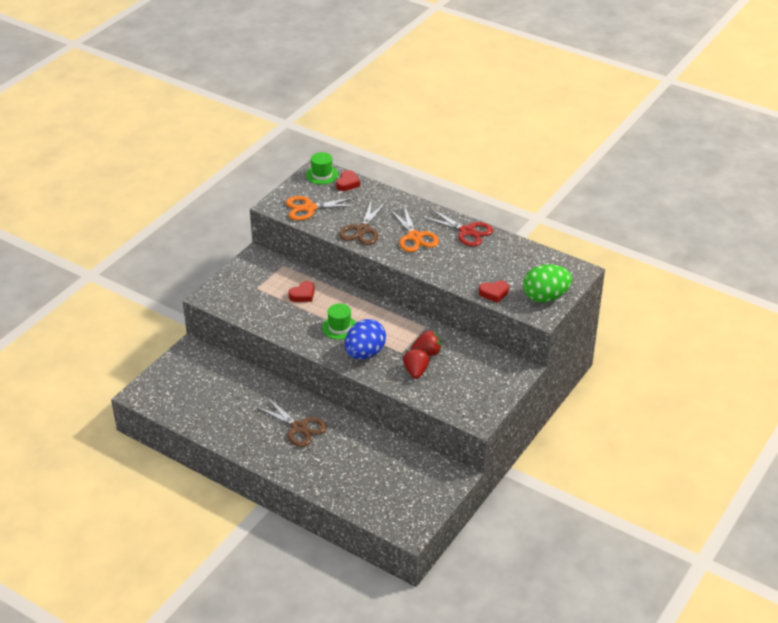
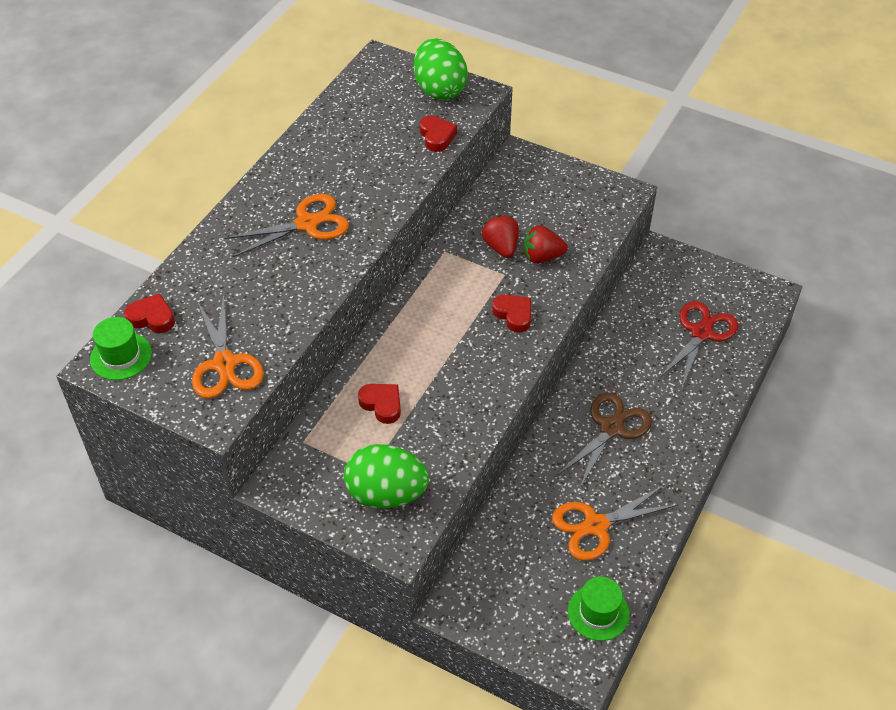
camera: 95 degrees left, 10 degrees up
green hat [322,304,356,339] -> green hat moved to [568,577,630,641]
brown scissors [339,200,387,245] -> none
blue egg [345,319,386,359] -> red heart [492,294,531,333]
red scissors [421,208,493,247] -> red scissors moved to [659,301,738,388]
none -> green egg [344,444,429,509]
none -> orange scissors [552,485,678,561]

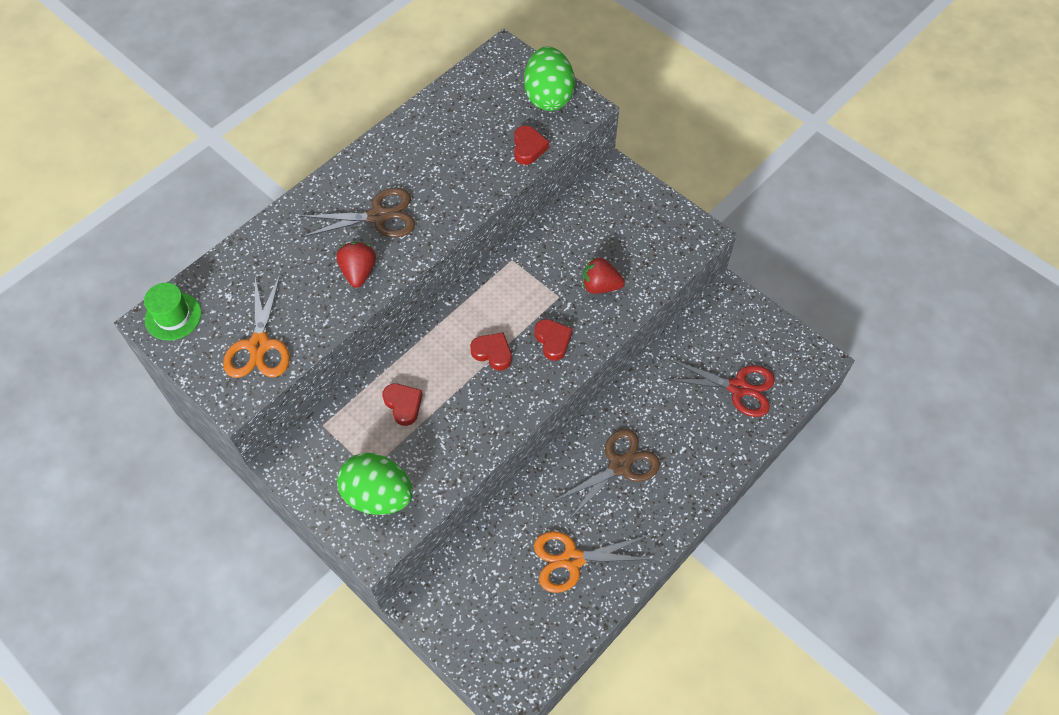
camera: 15 degrees right, 10 degrees up
red heart [124,293,175,333] -> red heart moved to [470,332,512,371]
orange scissors [224,194,349,257] -> brown scissors [299,188,415,238]
red strawberry [482,215,519,258] -> red strawberry moved to [336,242,376,288]
green hat [568,577,630,641] -> none
red scissors [659,301,738,388] -> red scissors turned 60 degrees clockwise [664,359,775,417]

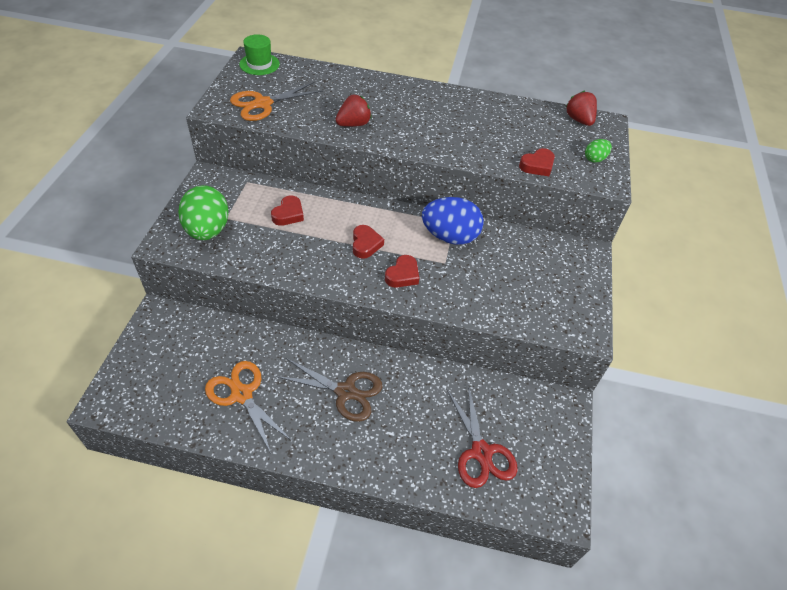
camera: 55 degrees right, 10 degrees down
brown scissors [299,188,415,238] -> none
green egg [524,47,575,111] -> green egg [585,139,612,163], size x0.48
red strawberry [583,257,625,294] -> red strawberry moved to [566,91,597,126]
none -> blue egg [422,197,484,245]

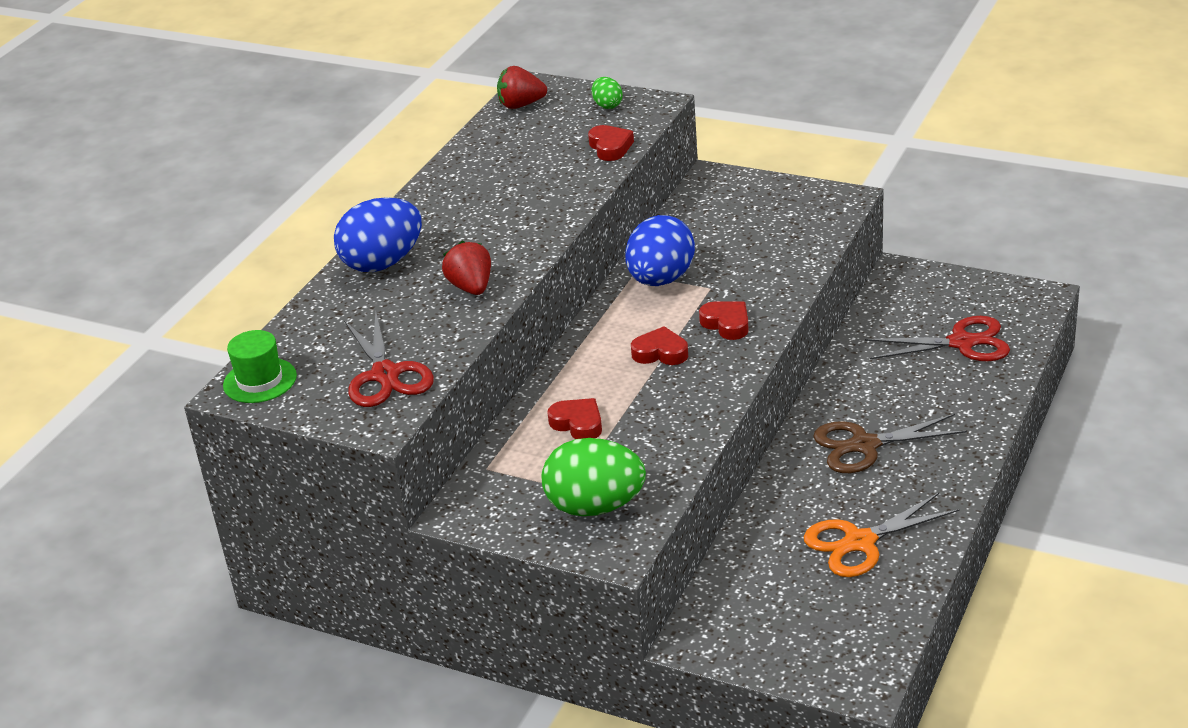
camera: 70 degrees left, 15 degrees down
orange scissors [230,82,323,121] -> red scissors [344,311,434,407]
brown scissors [276,358,382,422] -> brown scissors turned 135 degrees counterclockwise [813,414,967,473]
none -> blue egg [334,197,422,272]

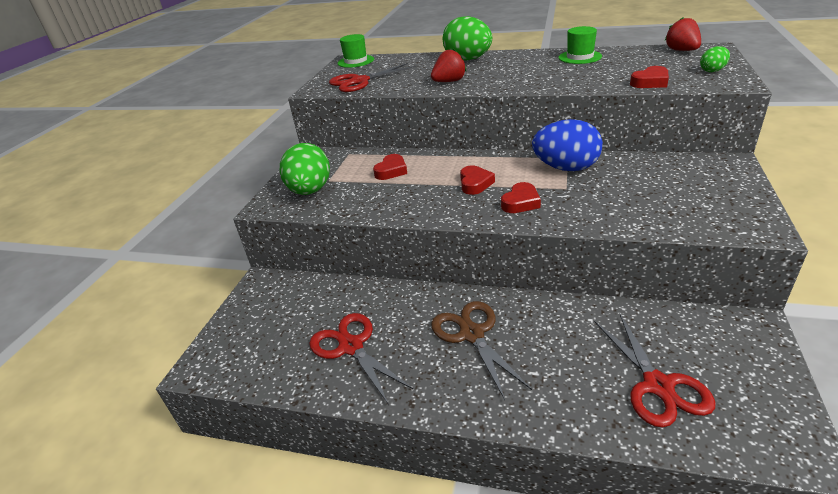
camera: 80 degrees right, 0 degrees up
blue egg [334,197,422,272] -> green egg [443,16,492,61]
orange scissors [803,493,960,577] -> red scissors [309,313,413,405]
none -> green hat [559,26,602,64]

